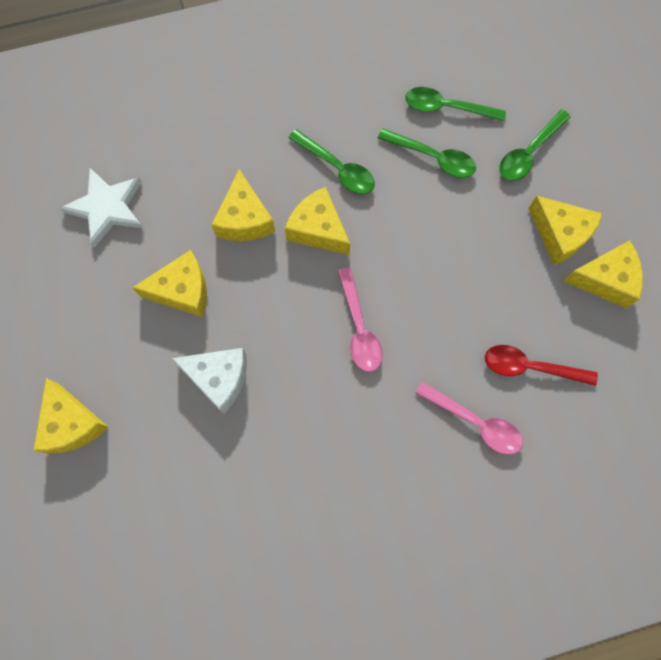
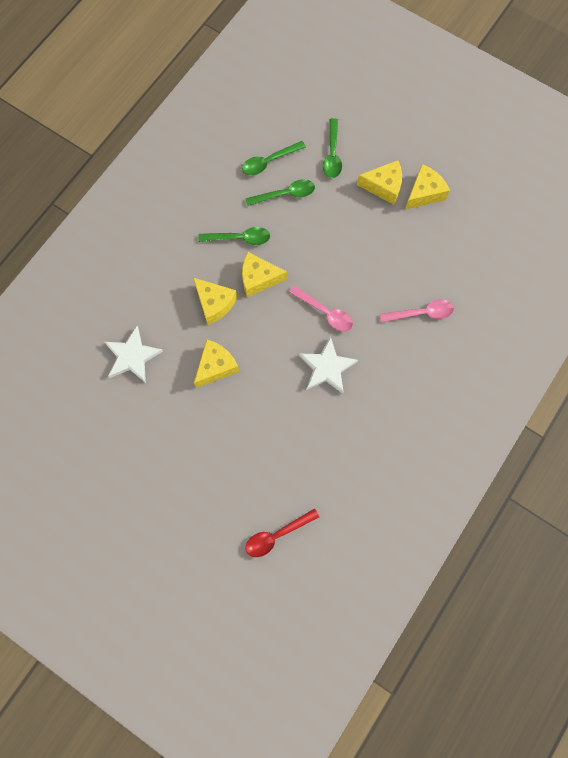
camera: 40 degrees left, 0 degrees up
yellow cheese [34,378,108,454] -> none
white cheese [172,348,247,413] -> none
red spoon [485,345,598,386] -> red spoon moved to [246,508,319,557]
none -> white star [299,336,358,394]

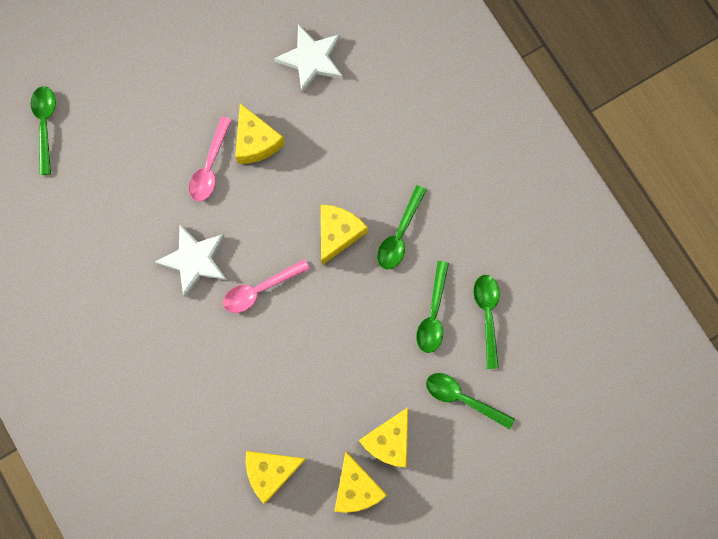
camera: 115 degrees right, 5 degrees up
yellow cheese [193,278,237,325] -> yellow cheese moved to [246,451,307,504]
red spoon [246,508,319,557] -> green spoon [31,86,56,175]
pink spoon [380,300,454,322] -> pink spoon moved to [189,117,232,201]

